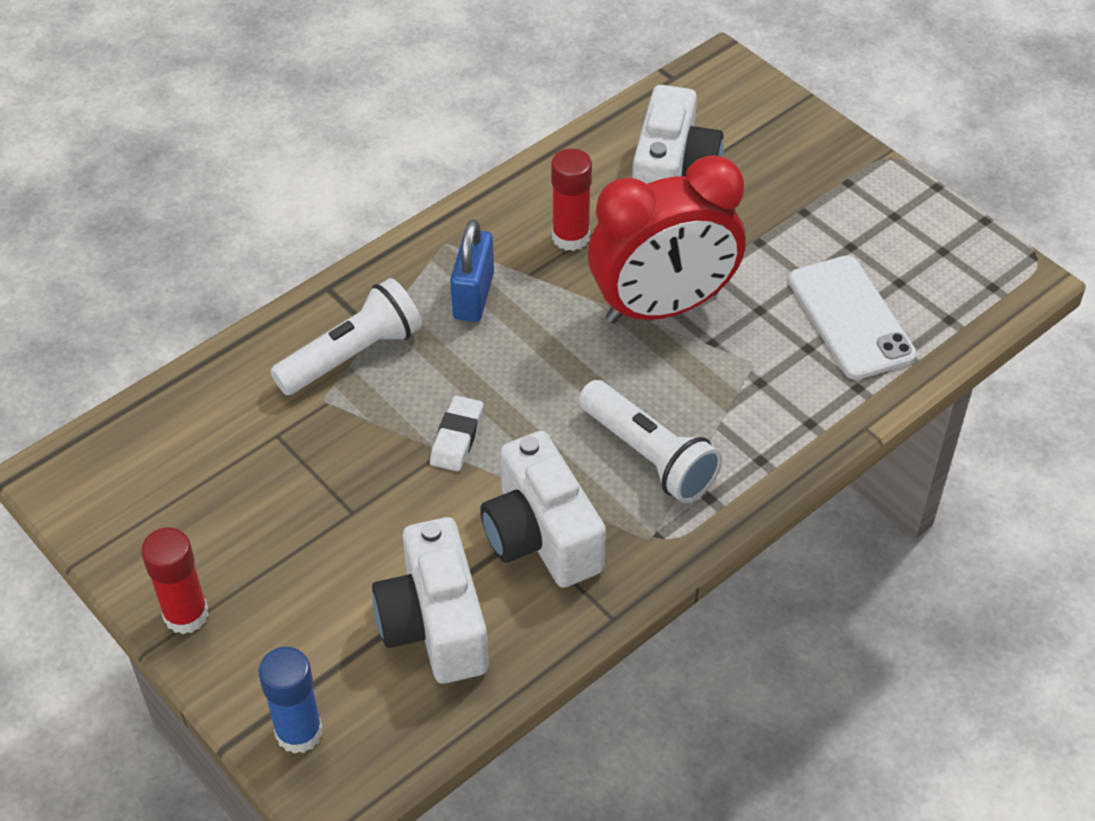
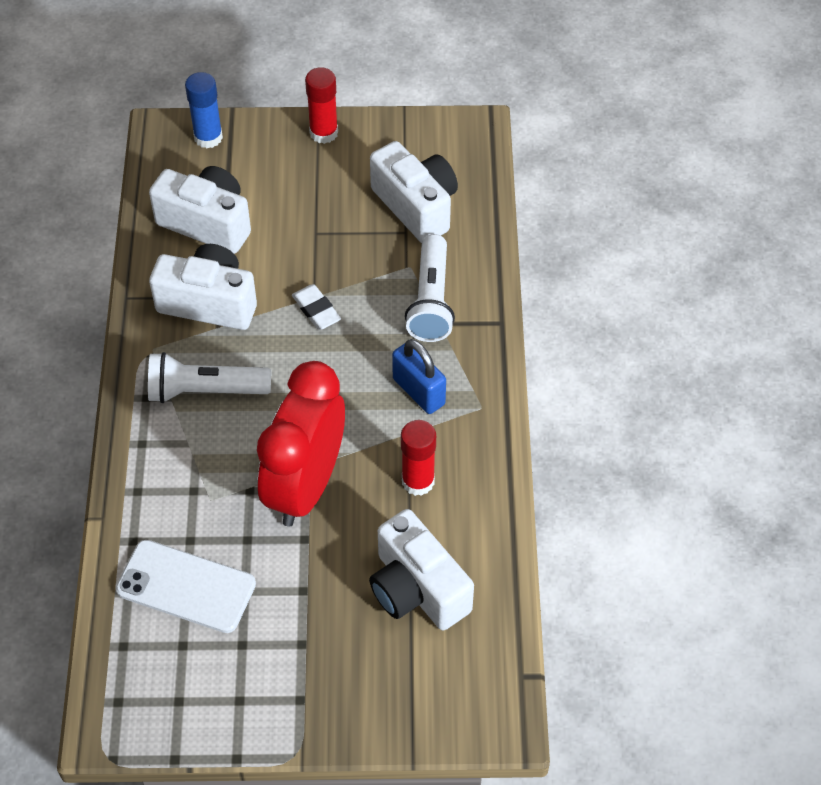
camera: 130 degrees right, 5 degrees up
none -> white camera [370,141,458,243]

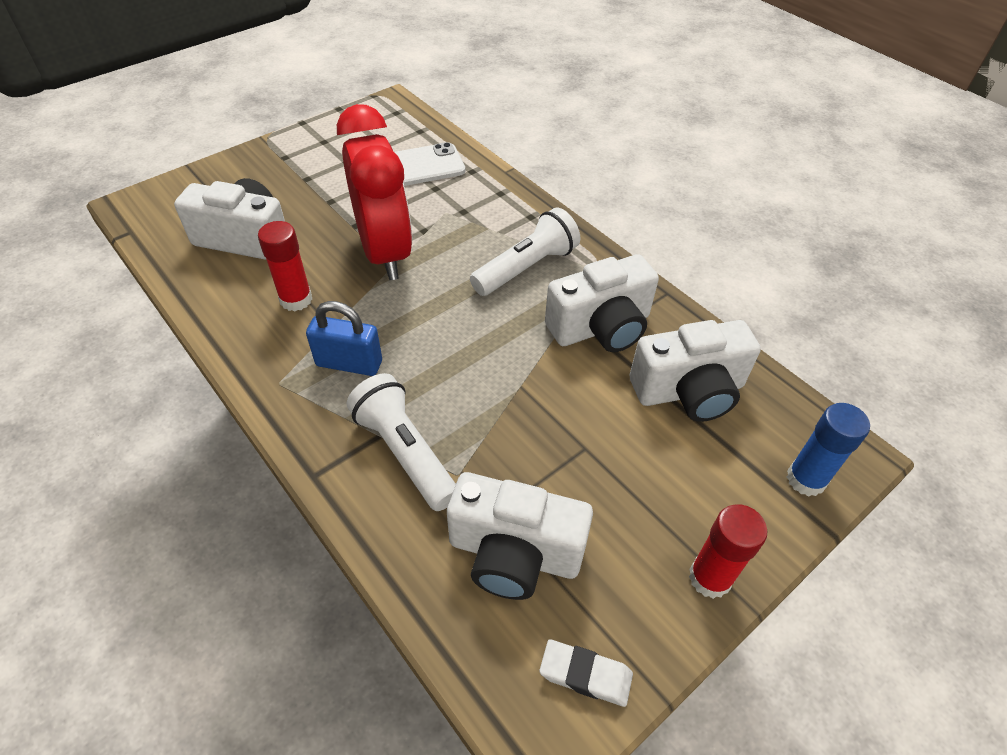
camera: 140 degrees right, 5 degrees down
white eraser [292,284,341,330] -> white eraser moved to [539,639,633,707]

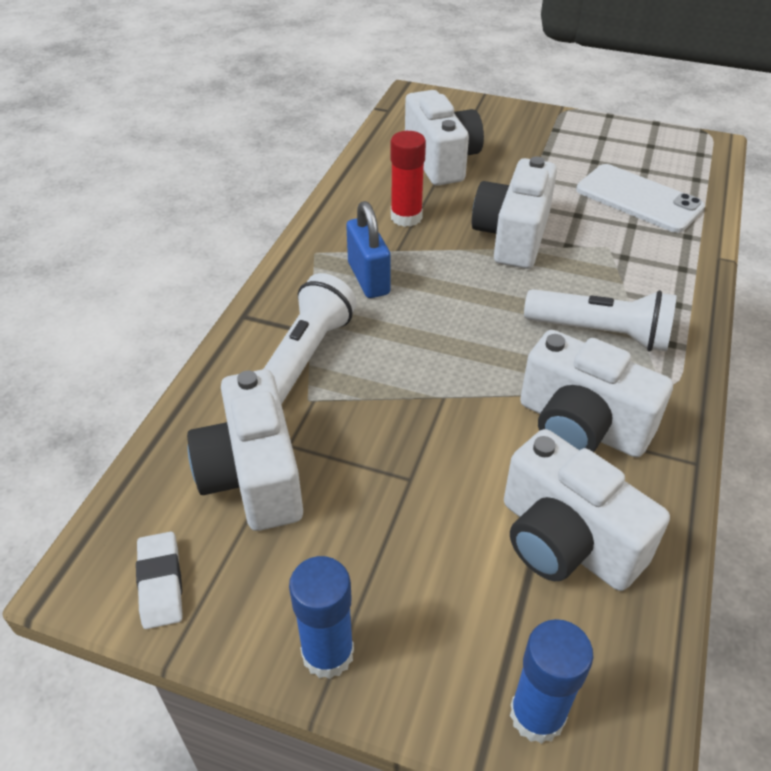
camera: 60 degrees right, 5 degrees down
red clock [337,104,412,280] -> white camera [472,156,557,269]
red glue stick [689,504,767,599] -> blue glue stick [289,556,354,679]

